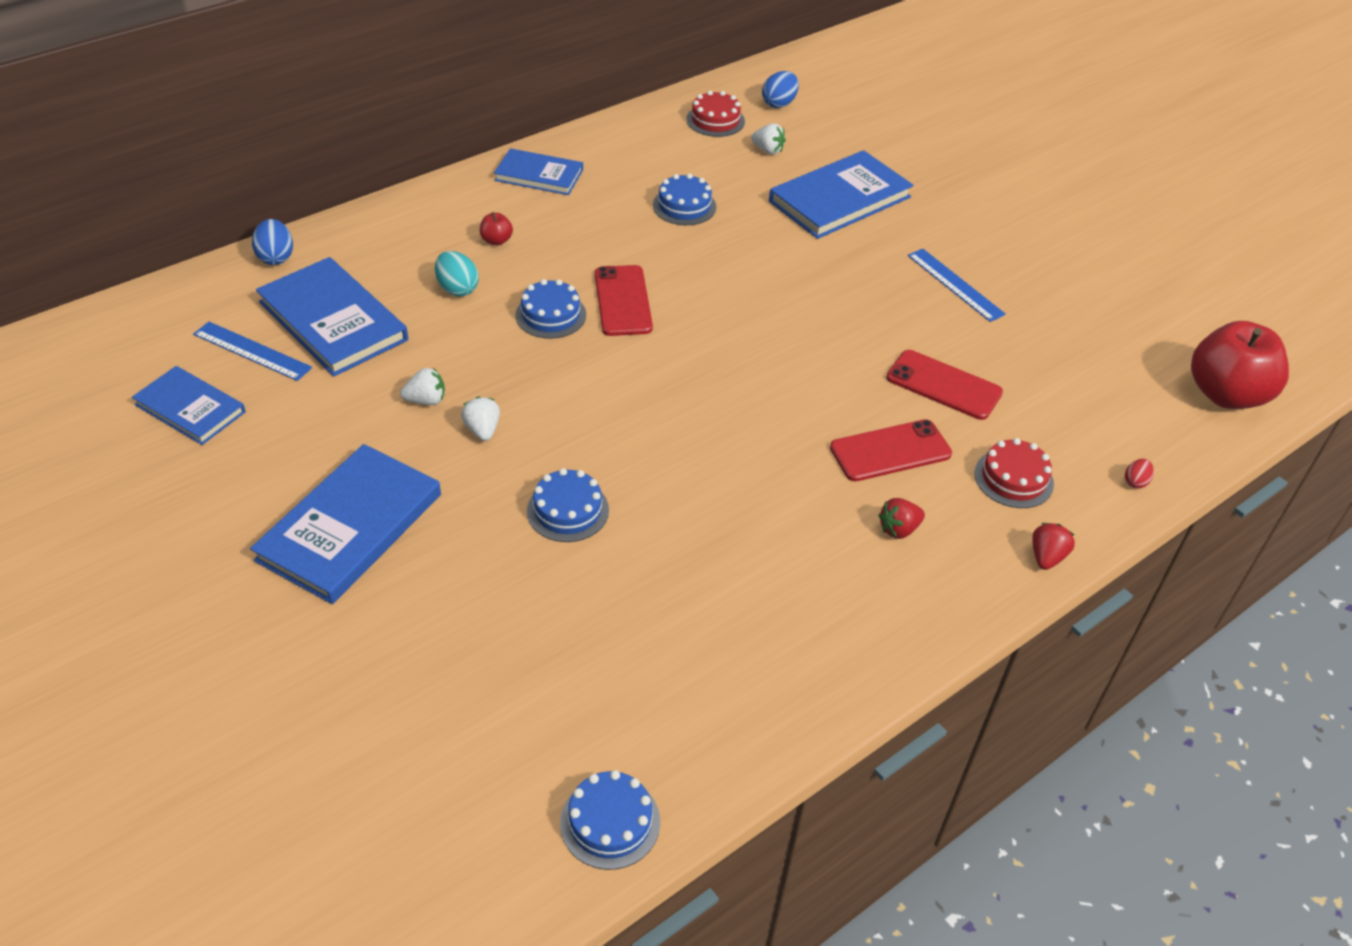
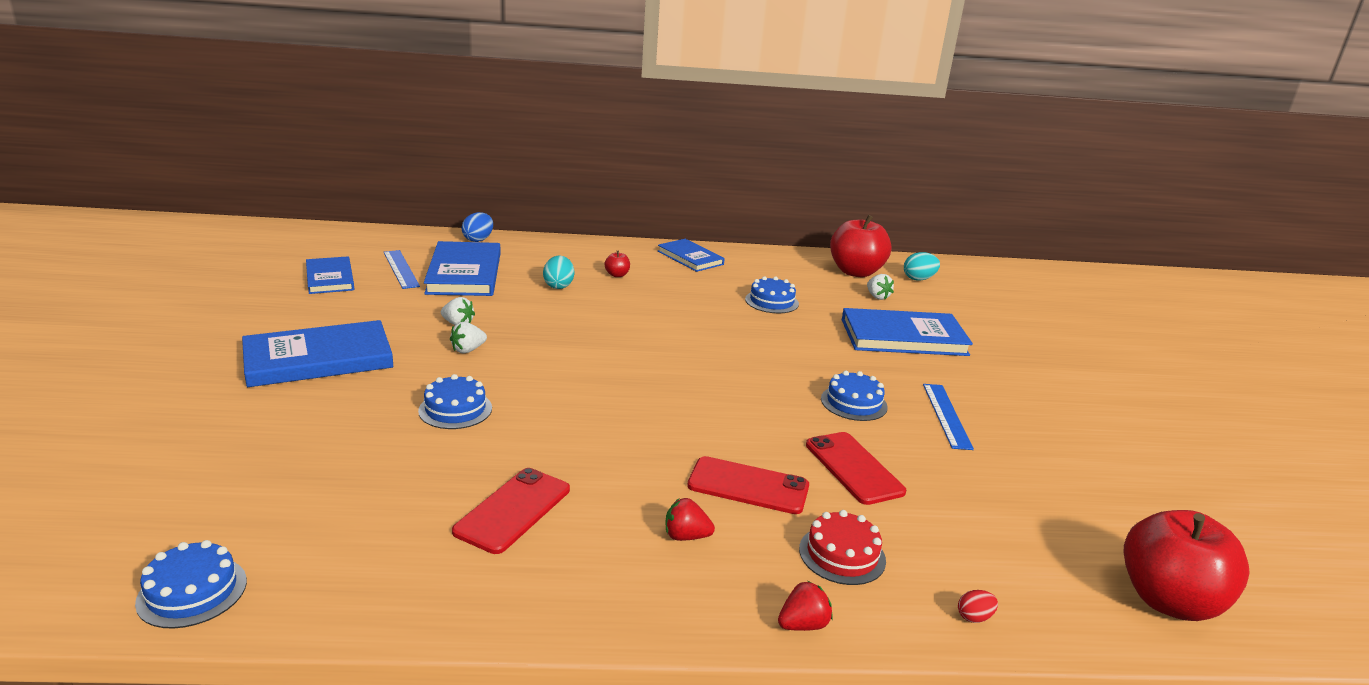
camera: 35 degrees right, 20 degrees down
white strawberry [461,397,500,441] -> white strawberry turned 150 degrees counterclockwise [450,322,487,353]
blue cake [515,279,586,339] -> blue cake moved to [821,371,888,421]
red phone [595,265,653,336] -> red phone moved to [452,468,570,554]
red cake [687,90,745,137] -> red apple [830,215,891,277]
blue egg [762,71,799,108] -> turquoise egg [904,252,940,281]

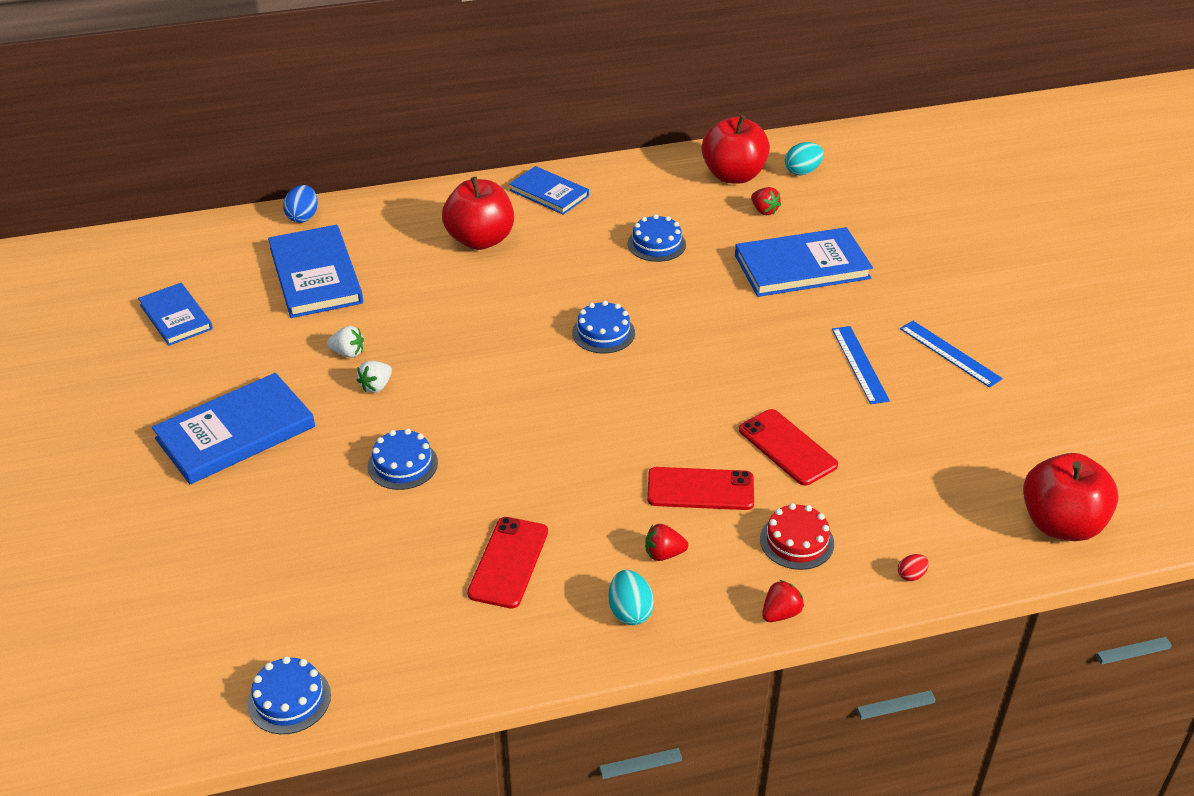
camera: 10 degrees left, 15 degrees up
blue ruler [384,250,420,289] -> blue ruler moved to [900,321,1003,388]
turquoise egg [543,256,574,289] -> turquoise egg moved to [608,570,654,625]
red apple [604,251,630,277] -> red apple [442,177,514,250], size x2.46
blue cake [821,371,888,421] -> blue cake moved to [572,301,635,353]
white strawberry [867,274,894,300] -> red strawberry [751,187,781,215]

